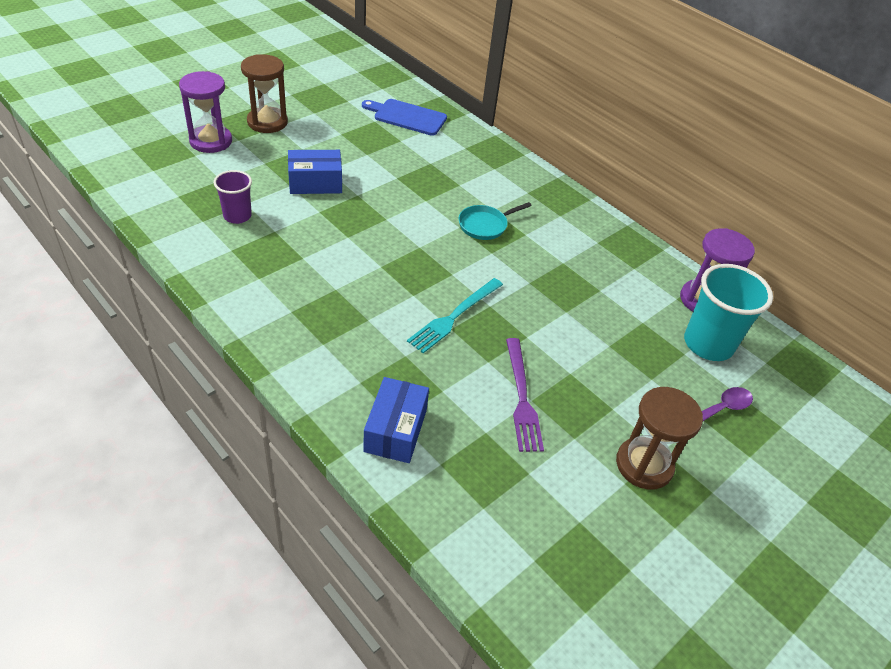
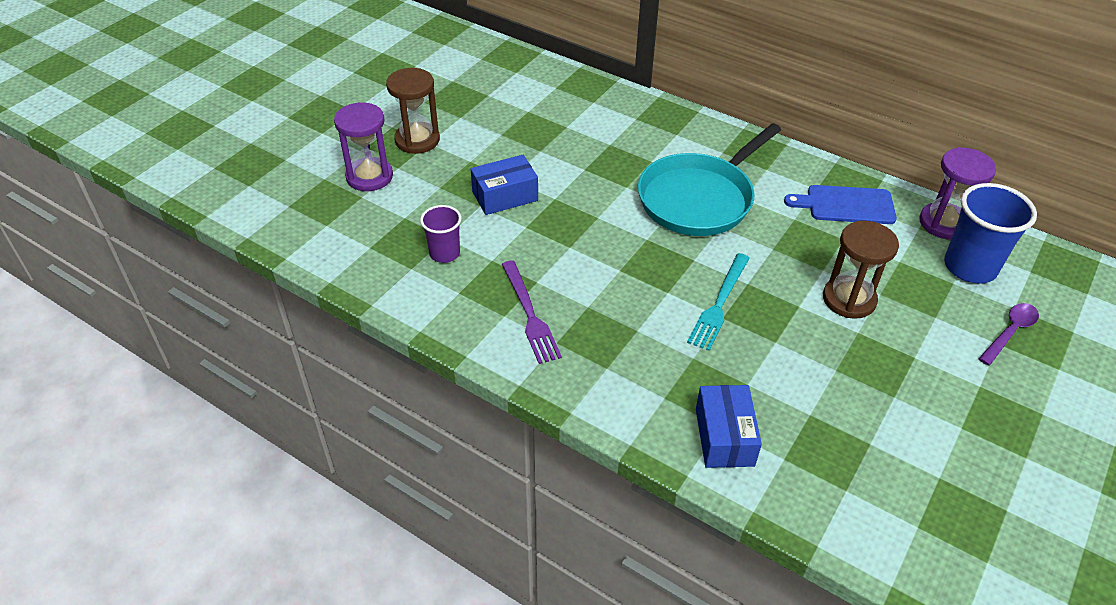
camera: 10 degrees left, 0 degrees up
blue cutting board [362,99,447,135] -> blue cutting board moved to [784,185,897,224]
turquoise pan [459,202,532,240] -> turquoise pan [638,123,781,236], size x2.17
purple fork [506,338,544,452] -> purple fork moved to [502,261,562,364]
brown hourglass [616,387,703,490] -> brown hourglass moved to [823,221,899,319]
turquoise cup [684,264,773,361] -> blue cup [944,183,1037,283]

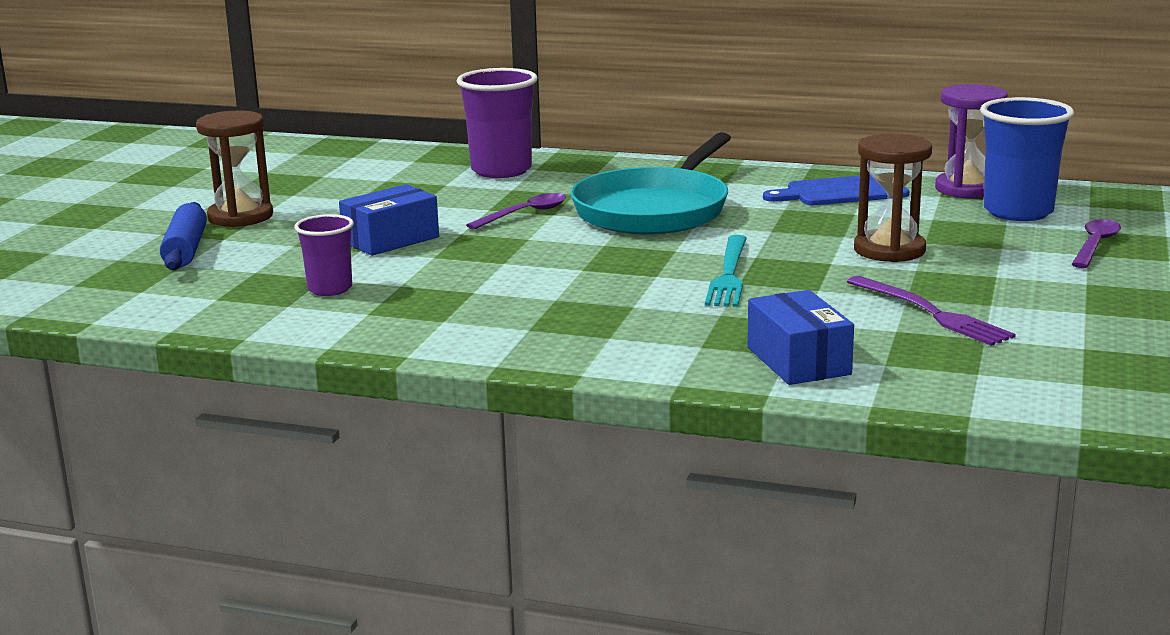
camera: 15 degrees left, 25 degrees down
purple hourglass [334,102,393,191] -> blue rolling pin [160,202,207,270]
purple fork [502,261,562,364] -> purple fork moved to [847,276,1016,346]
none -> purple cup [457,68,538,178]
none -> purple spoon [466,193,566,230]

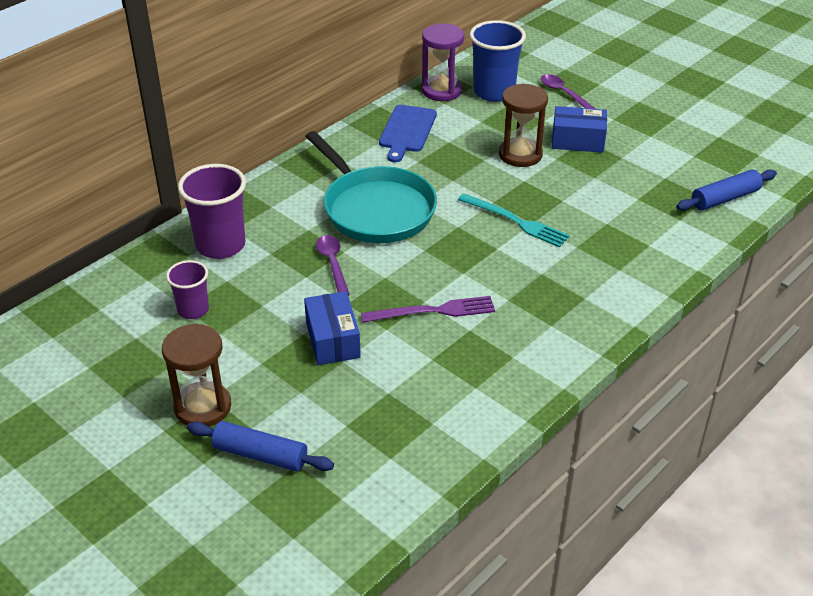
camera: 65 degrees left, 20 degrees up
purple cup [294,214,354,296] -> purple cup moved to [166,260,209,319]
blue box [748,290,854,385] -> blue box moved to [552,106,607,153]
purple fork [847,276,1016,346] -> purple fork moved to [361,296,495,323]
none -> blue rolling pin [676,169,777,211]

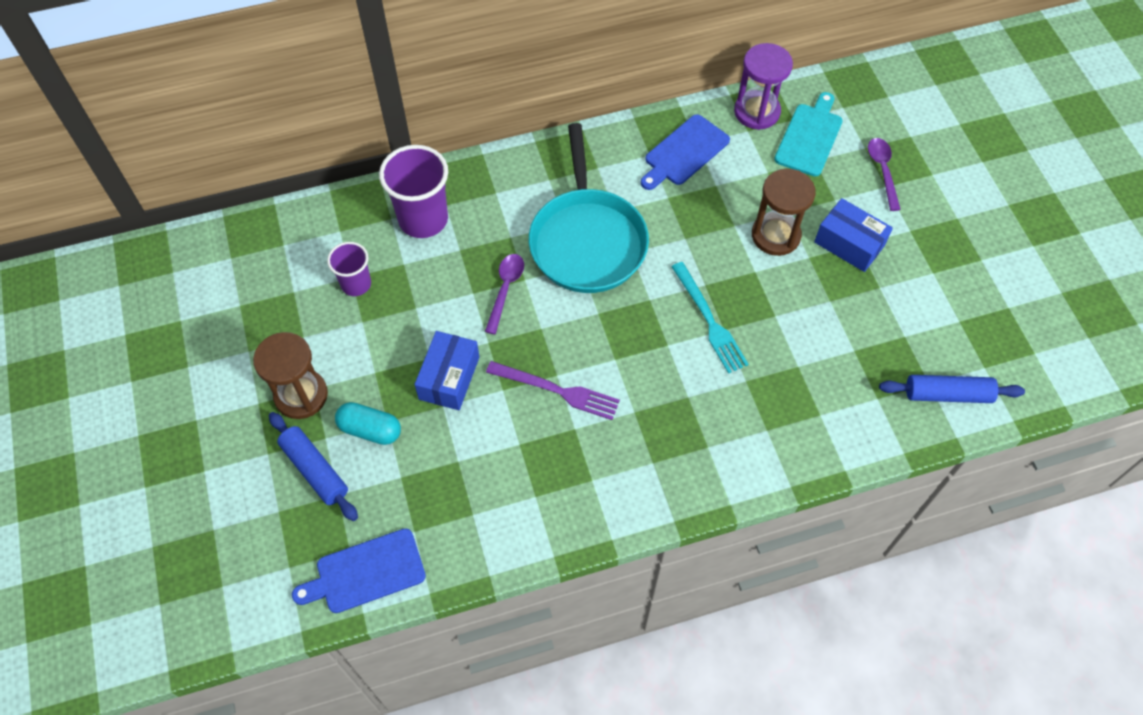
camera: 30 degrees right, 20 degrees up
blue cup [470,20,526,102] -> turquoise cutting board [774,92,843,176]
none -> blue cutting board [292,528,426,613]
none -> turquoise capsule [335,402,401,445]

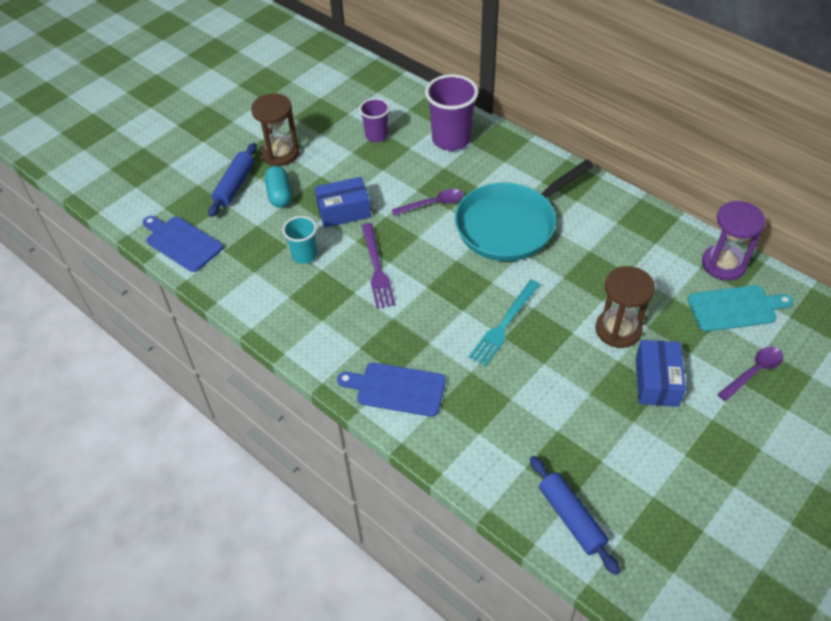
camera: 60 degrees right, 10 degrees down
blue cutting board [641,114,730,190] -> blue cutting board moved to [337,363,446,417]
none -> turquoise cup [282,216,317,264]

